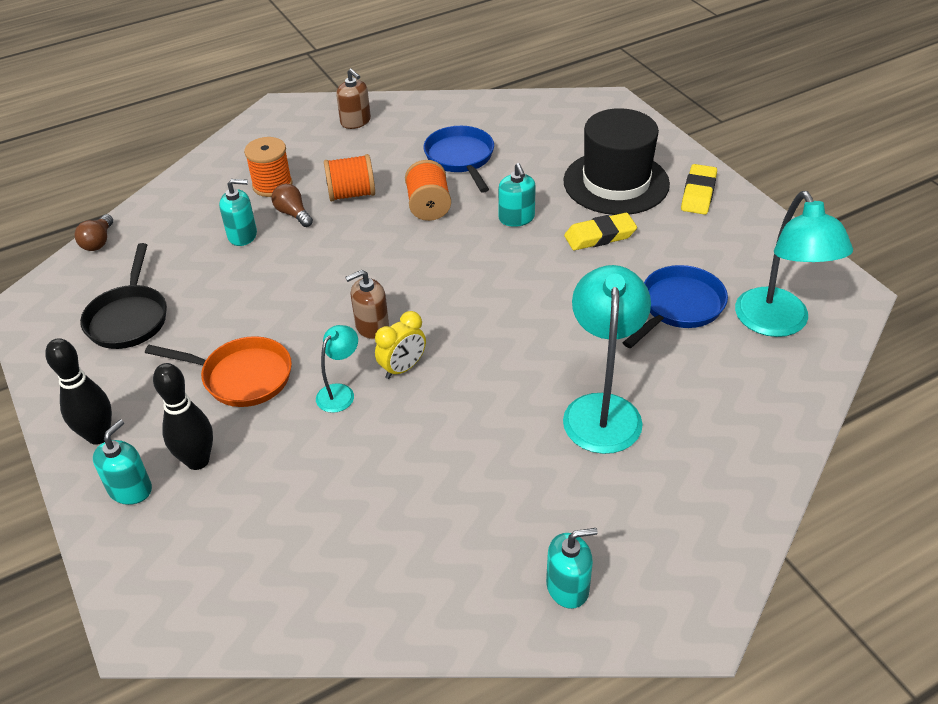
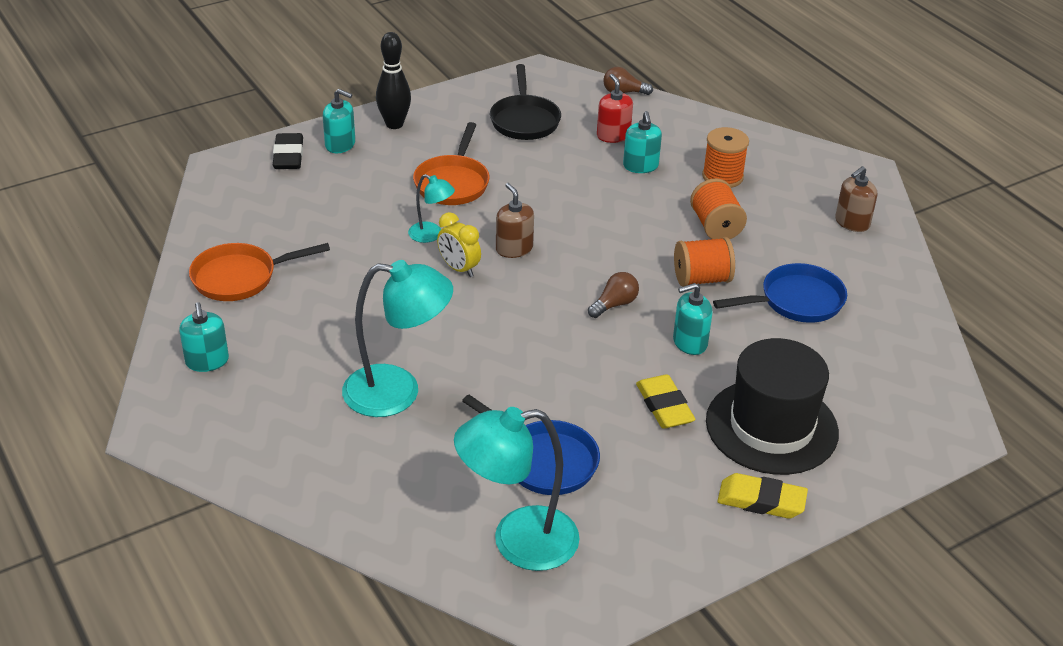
camera: 85 degrees right, 5 degrees down
black pan [80,243,167,349] -> black pan turned 90 degrees counterclockwise [490,64,561,140]
black bowling pin [153,363,213,470] -> none
brown light bulb [272,184,313,227] -> brown light bulb moved to [588,272,639,318]
none -> orange pan [189,243,330,301]
none -> black eraser [273,133,303,169]
none -> red soap dispenser [597,74,633,143]

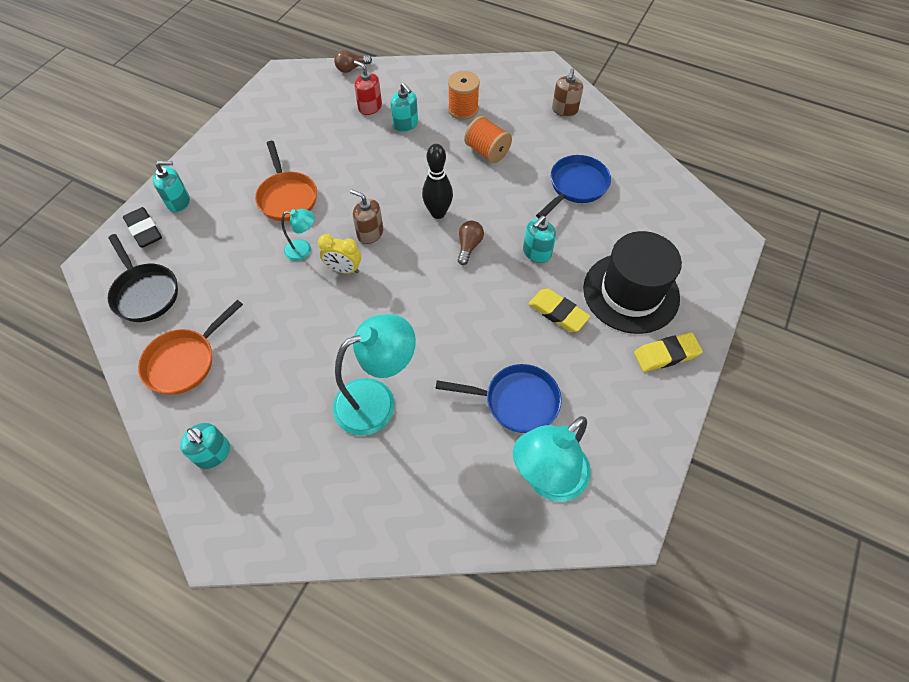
camera: 30 degrees left, 20 degrees up
black bowling pin [376,32,411,129] -> black bowling pin moved to [422,144,453,219]
black pan [490,64,561,140] -> black pan moved to [108,234,178,322]
orange spool [674,237,735,287] -> none

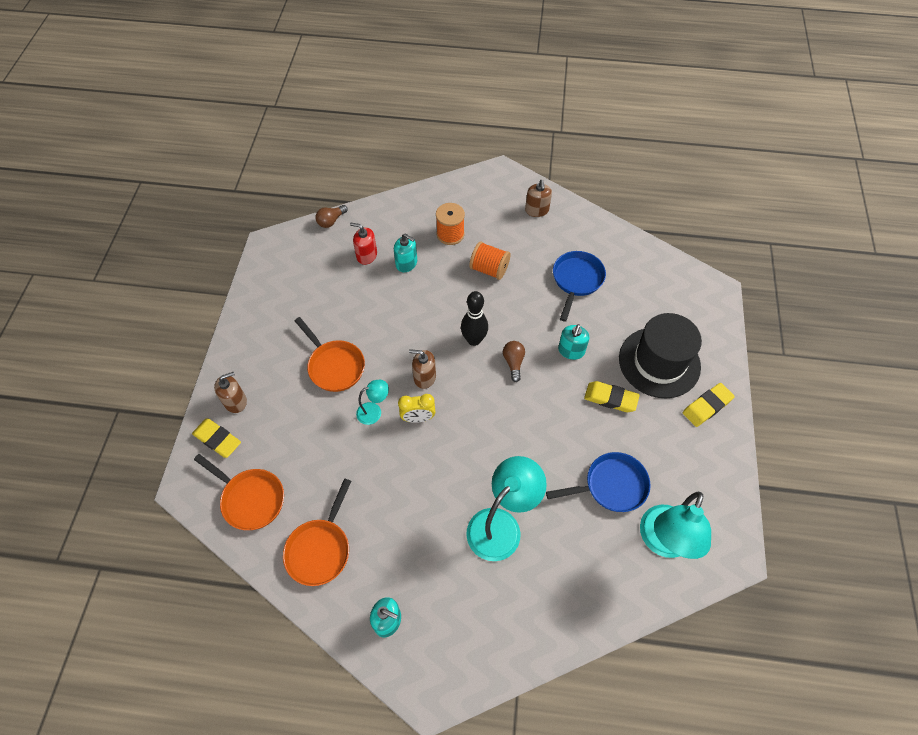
camera: 20 degrees left, 0 degrees up
black pan [108,234,178,322] -> orange pan [194,454,284,530]
black eraser [123,207,162,248] -> yellow eraser [192,418,241,458]
turquoise soap dispenser [153,161,190,212] -> brown soap dispenser [214,372,247,413]

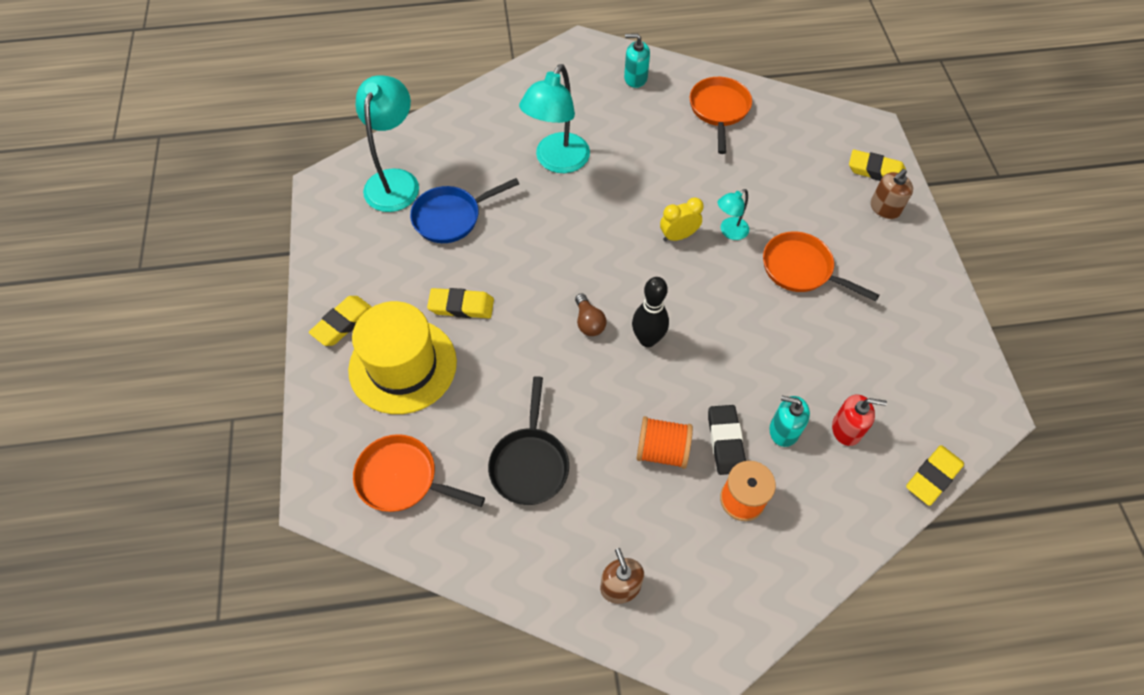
camera: 165 degrees right, 0 degrees up
orange pan [194,454,284,530] -> orange pan moved to [353,434,485,512]
brown light bulb [316,205,348,228] -> yellow eraser [906,445,964,506]
brown soap dispenser [409,349,436,389] -> none
blue pan [553,251,606,322] -> black pan [488,376,569,505]
turquoise soap dispenser [558,324,589,360] -> none
black hat [619,313,702,398] -> yellow hat [348,301,457,414]
none -> black eraser [708,405,746,475]

